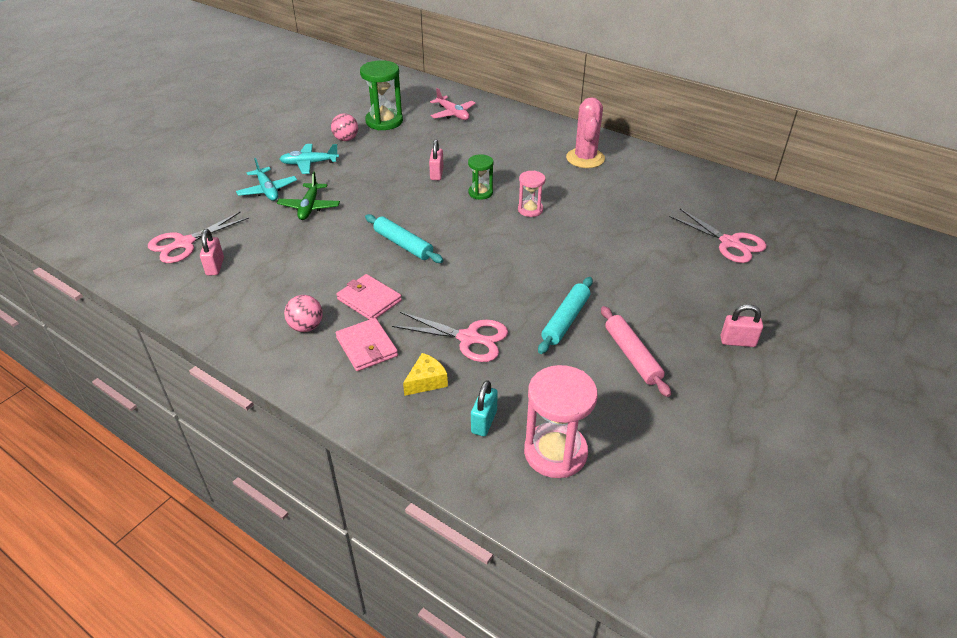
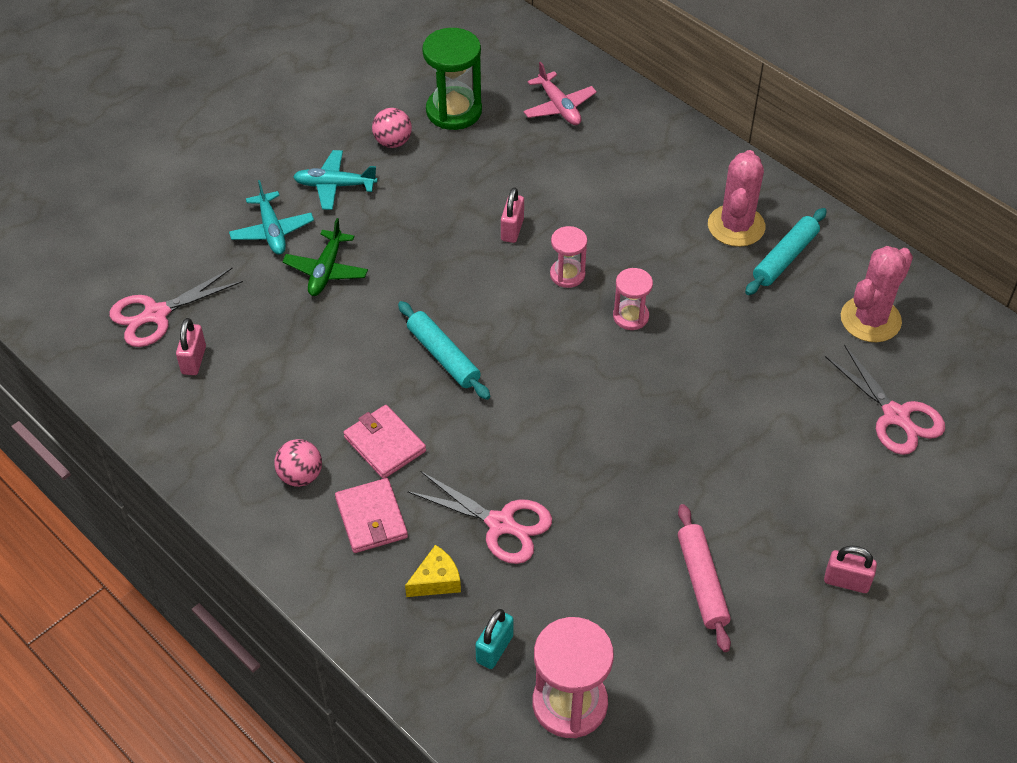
camera: 10 degrees right, 10 degrees up
green hourglass [468,154,493,200] -> pink hourglass [550,226,587,288]
turquoise rolling pin [538,277,593,354] -> turquoise rolling pin moved to [745,208,827,295]
none -> pink cactus [841,246,913,342]

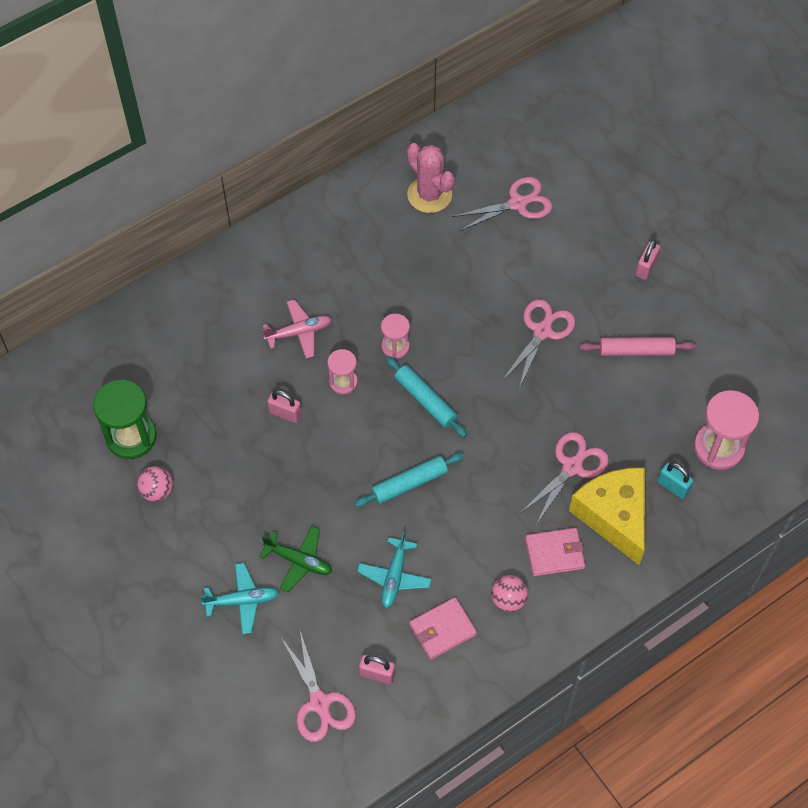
camera: 80 degrees left, 10 degrees up
turquoise plane [293,150,378,210] -> turquoise plane moved to [357,532,432,608]
pink wallet [343,405,426,479] -> pink wallet moved to [409,597,477,659]
yellow cheese [405,545,461,597] -> yellow cheese [569,468,645,565], size x2.25
pink plane [523,62,597,125] -> pink plane moved to [263,299,332,358]
pink cactus [708,150,765,247] -> none
turquoise rolling pin [745,208,827,295] -> turquoise rolling pin moved to [385,356,467,437]
none -> pink scissors [502,299,575,388]

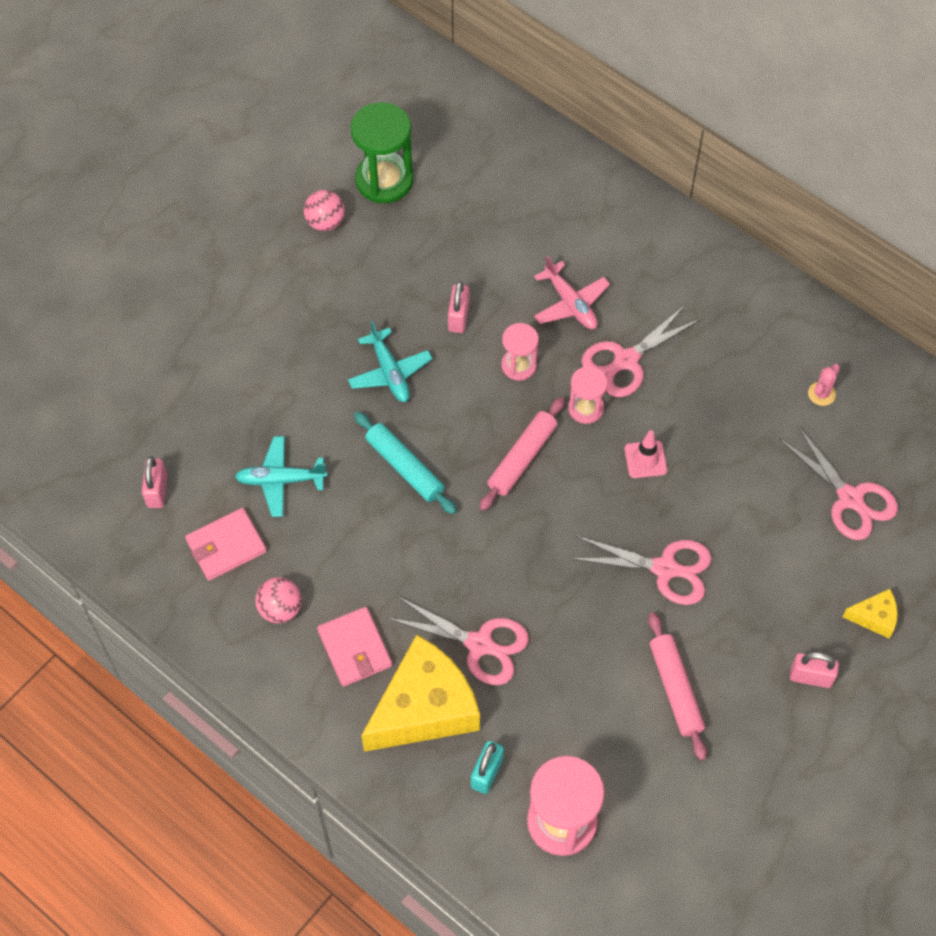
camera: 75 degrees right, 0 degrees up
turquoise plane [200,563,279,634] -> turquoise plane moved to [348,321,432,402]
green plane [260,526,332,593] -> none
pink scissors [281,631,356,742] -> pink scissors moved to [581,304,701,397]
turquoise rolling pin [385,356,467,437] -> pink rolling pin [479,397,565,511]
pink cactus [407,143,455,213] -> pink cactus [808,364,840,406], size x0.47
pink wallet [409,597,477,659] -> pink wallet turned 75 degrees counterclockwise [185,508,267,581]
none -> pink traffic cone [624,430,667,478]
none -> yellow cheese [842,589,898,639]

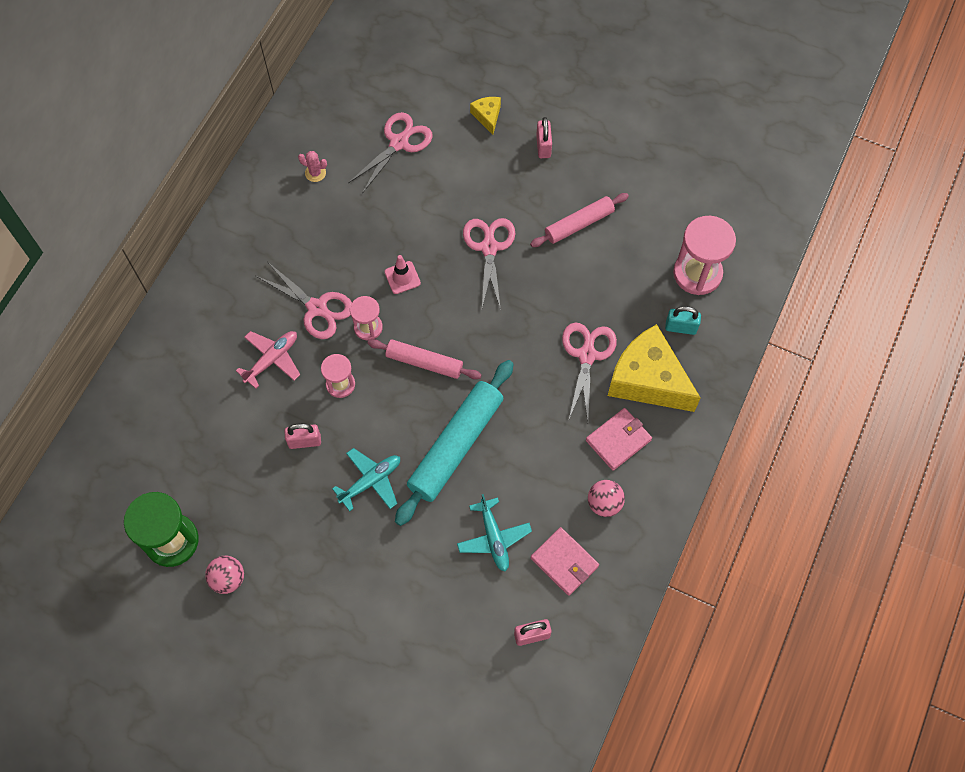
camera: 105 degrees left, 5 degrees up
turquoise rolling pin [354,412,457,514] -> turquoise rolling pin [395,360,514,526], size x1.65

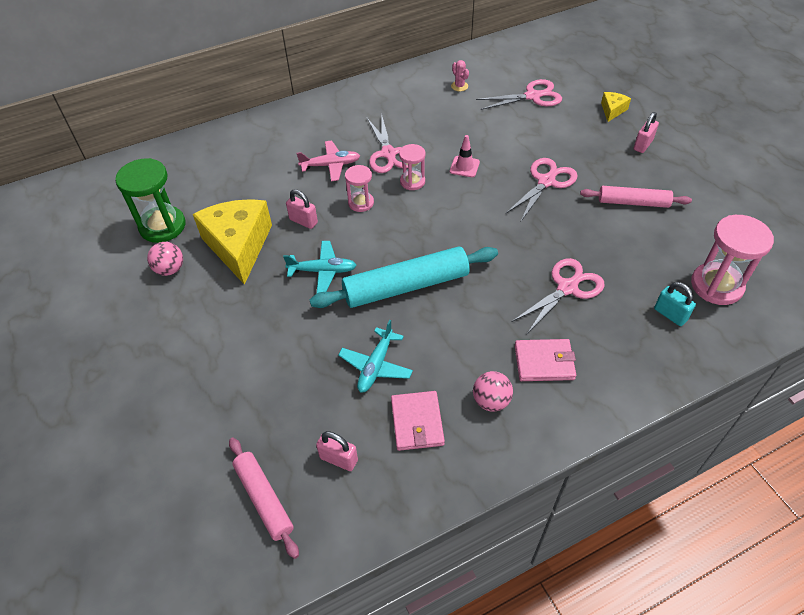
camera: 40 degrees right, 15 degrees down
pink rolling pin [367,339,482,379] -> pink rolling pin moved to [229,438,299,559]
yellow cheese [608,324,701,412] -> yellow cheese moved to [193,199,272,285]

